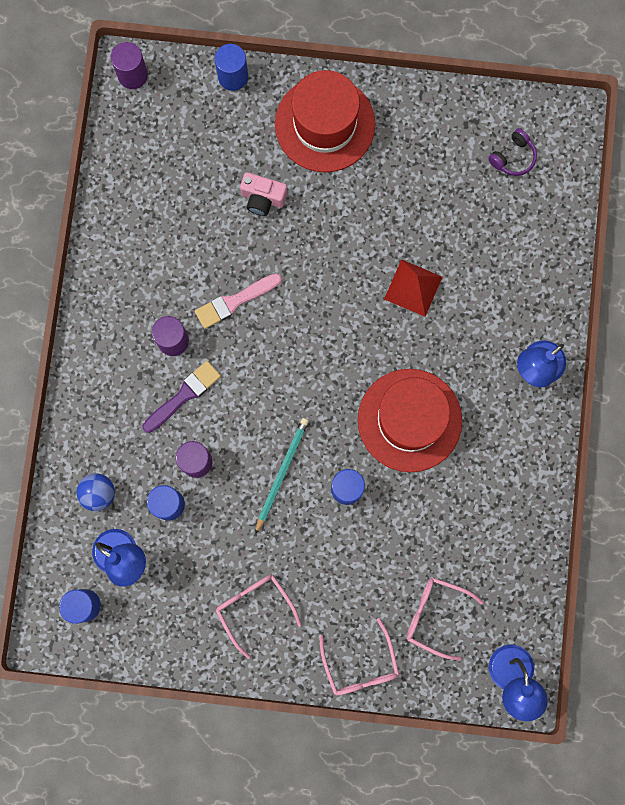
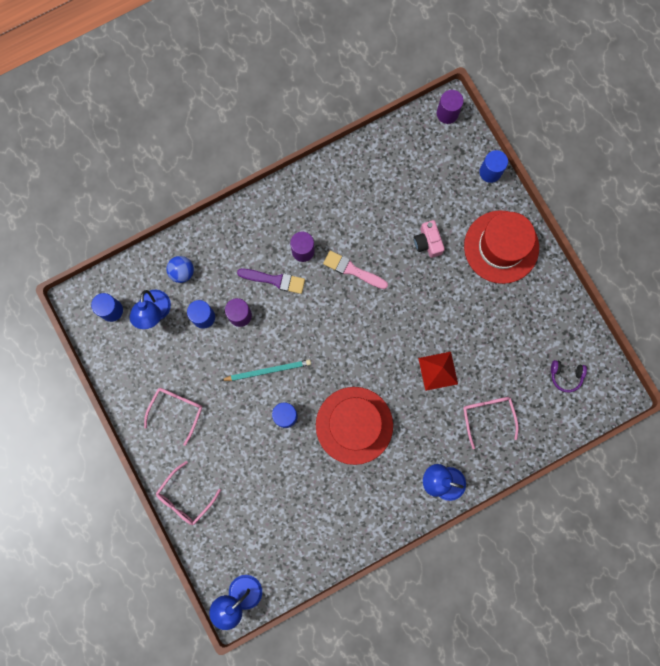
camera: 55 degrees right, 0 degrees up
pink glasses [406,578,484,661] -> pink glasses moved to [463,397,519,449]

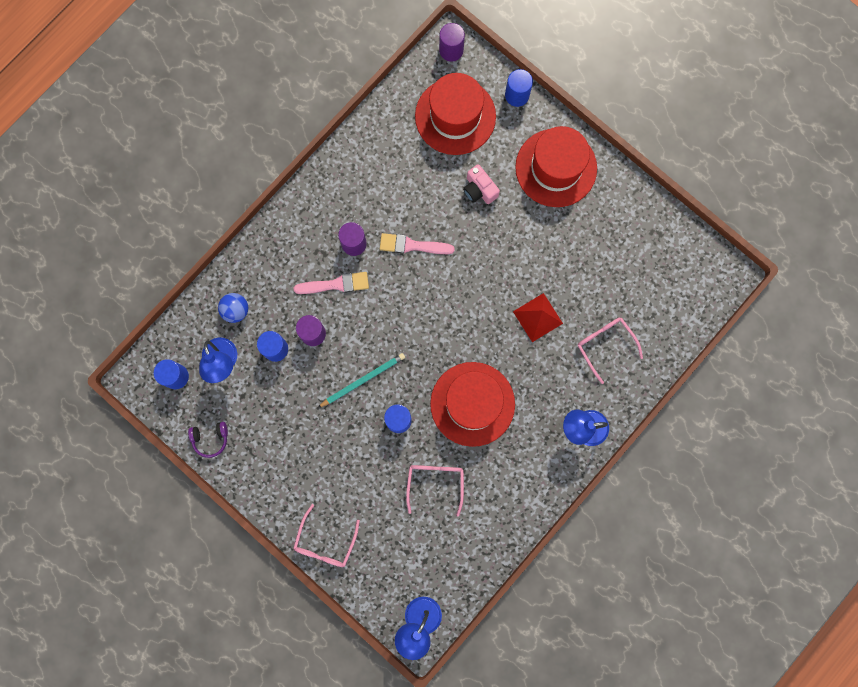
camera: 20 degrees left, 0 degrees up
pink glasses [144,388,202,446] -> pink glasses moved to [406,465,464,517]
purple brush [237,269,305,294] -> pink brush [293,272,369,294]
purple headphones [551,360,587,392] -> purple headphones moved to [188,422,228,458]
none -> red hat [415,73,496,155]

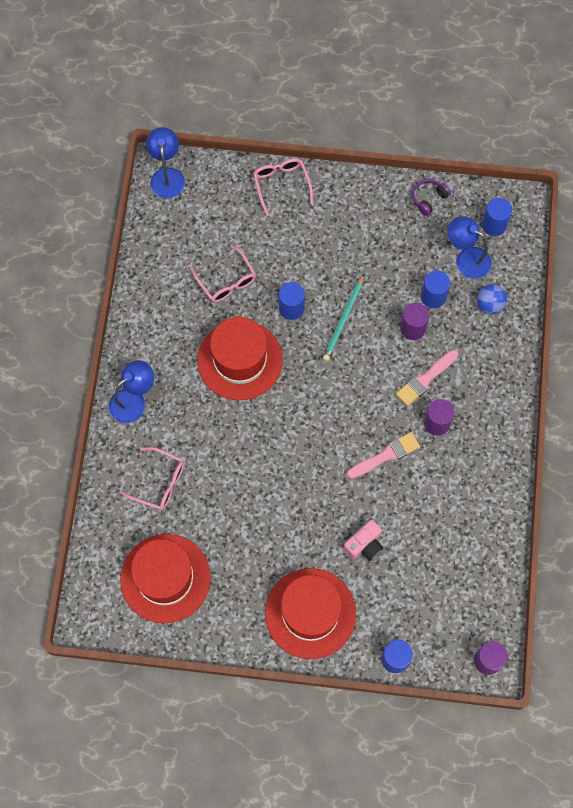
camera: 145 degrees right, 10 degrees down
red hat [415,73,496,155] -> red hat moved to [120,534,211,624]
pink camera [463,164,500,204] -> pink camera turned 120 degrees clockwise [343,520,383,561]
red pyramid [513,293,563,342] -> none

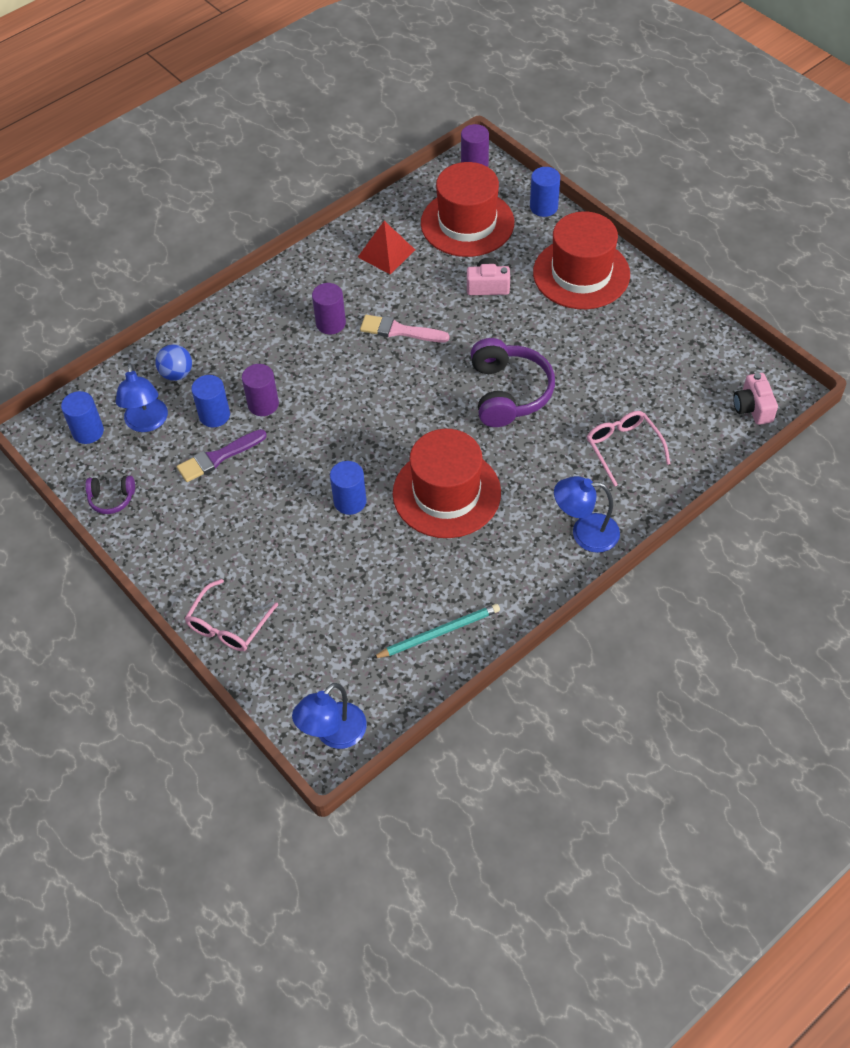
camera: 135 degrees left, 15 degrees down
red hat [120,534,211,624] -> red hat moved to [421,162,514,257]
pink glasses [190,245,256,302] -> none
turquoise pencil [323,274,364,361] -> turquoise pencil moved to [373,604,500,658]
pink brush [396,350,458,406] -> none
none -> purple brush [177,429,267,482]
none -> red pyramid [358,221,415,275]
none -> purple headphones [471,338,555,427]
none -> pink camera [733,373,778,425]

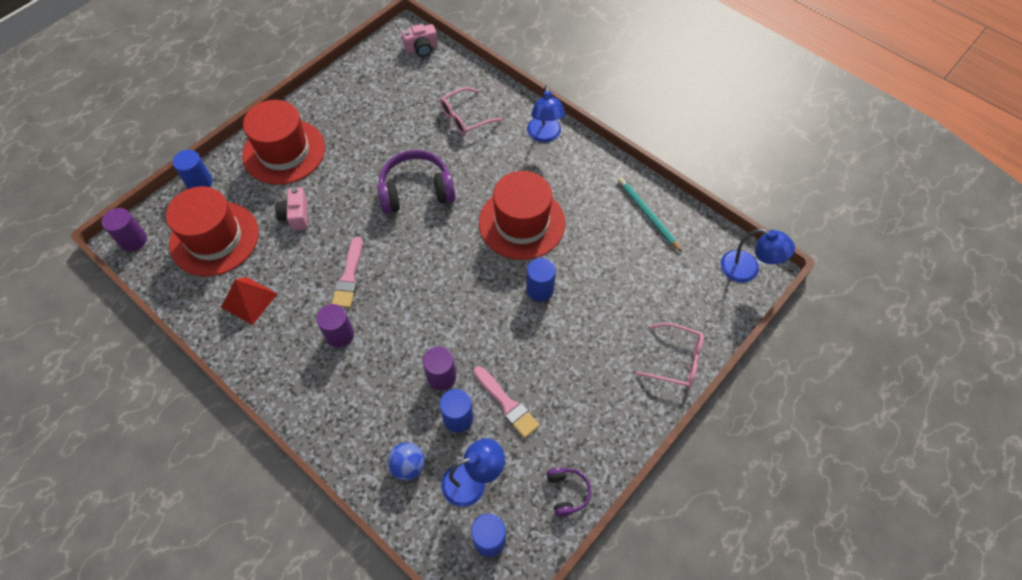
camera: 100 degrees left, 5 degrees up
purple brush [177,429,267,482] -> pink brush [473,366,540,438]

